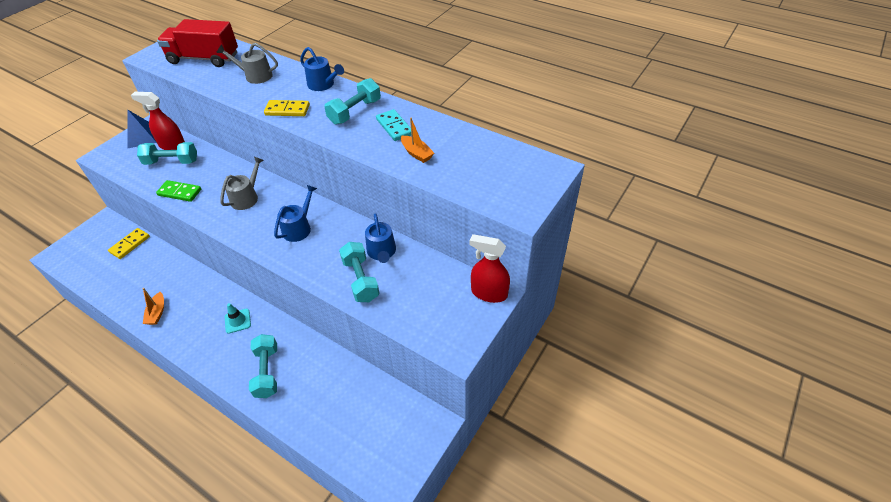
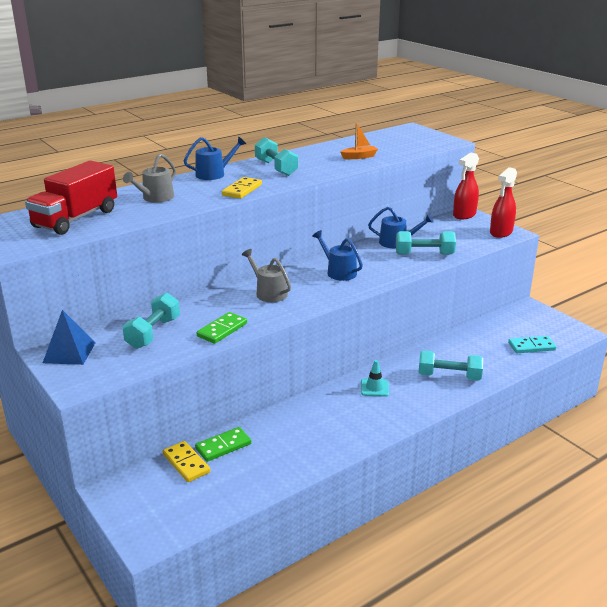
camera: 70 degrees left, 20 degrees down
red spray bottle [131,92,185,150] -> red spray bottle moved to [490,167,517,238]
orange boat [142,288,164,325] -> none
turquoise domino [376,109,411,141] -> turquoise domino moved to [508,336,556,353]
none -> green domino [195,427,252,462]

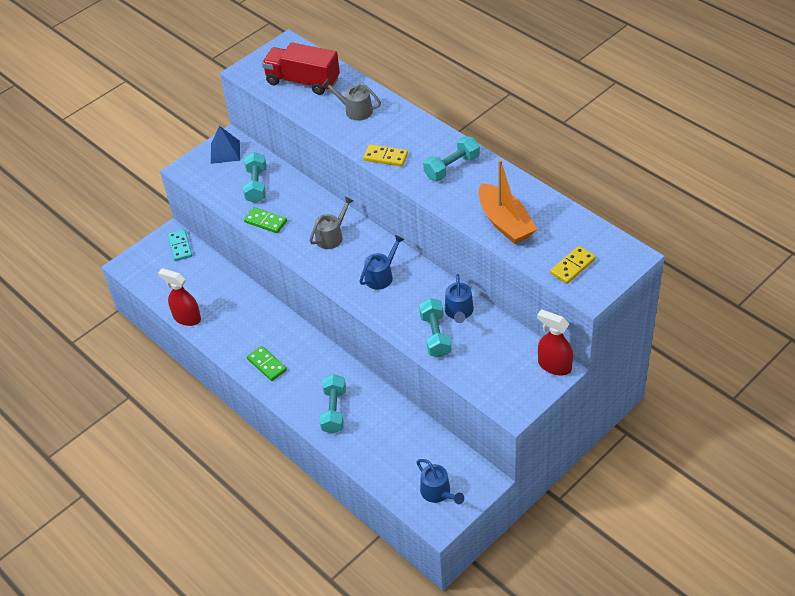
camera: 85 degrees right, 20 degrees up
turquoise dumbbell [122,293,180,349] -> turquoise dumbbell turned 75 degrees clockwise [243,152,266,203]
yellow domino [163,441,210,482] -> yellow domino moved to [550,246,596,284]
blue watering can [184,136,246,180] -> blue watering can moved to [417,459,464,504]
green domino [195,427,252,462] -> green domino moved to [247,346,287,381]
orange boat [340,123,378,159] -> orange boat [479,160,537,244], size x1.99
turquoise traffic cone [361,360,389,397] -> none
red spray bottle [490,167,517,238] -> red spray bottle moved to [158,268,201,326]
turquoise domino [508,336,556,353] -> turquoise domino moved to [167,229,192,261]

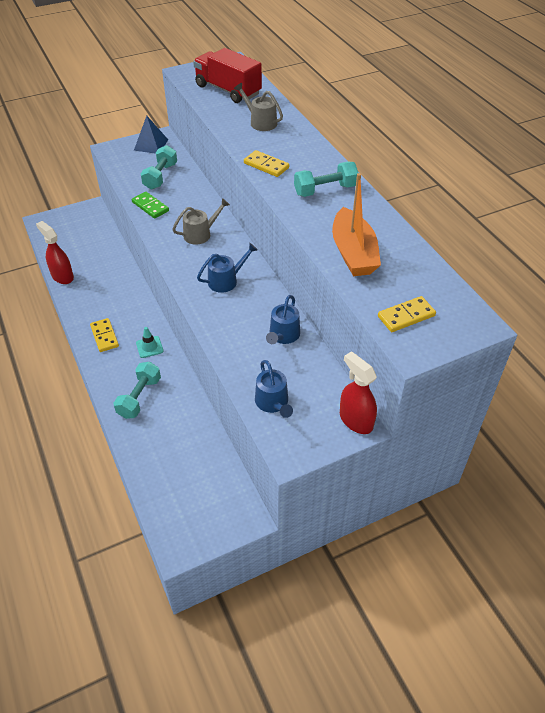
camera: 15 degrees right, 0 degrees up
turquoise domino [167,229,192,261] -> none
green domino [247,346,287,381] -> yellow domino [90,318,119,352]
blue watering can [417,459,464,504] -> blue watering can moved to [255,360,293,418]
turquoise dumbbell [419,298,452,358] -> none
none -> turquoise traffic cone [136,327,163,358]

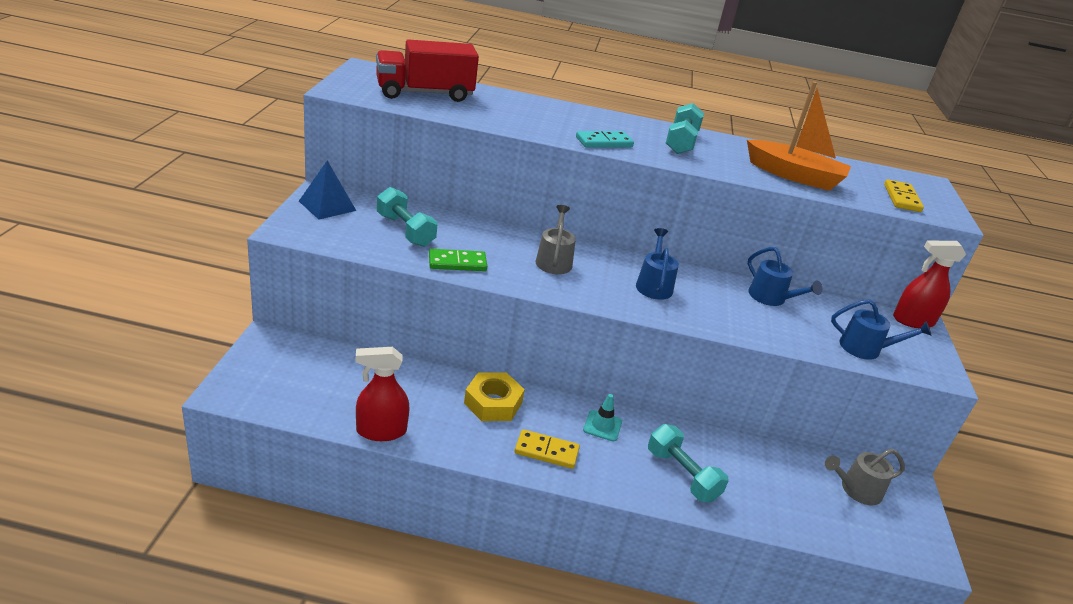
camera: 60 degrees left, 15 degrees down
grey watering can [234,83,283,131] -> grey watering can moved to [825,449,905,505]
yellow domino [244,150,289,177] -> turquoise domino [576,131,634,148]
none -> yellow nut [464,372,525,421]

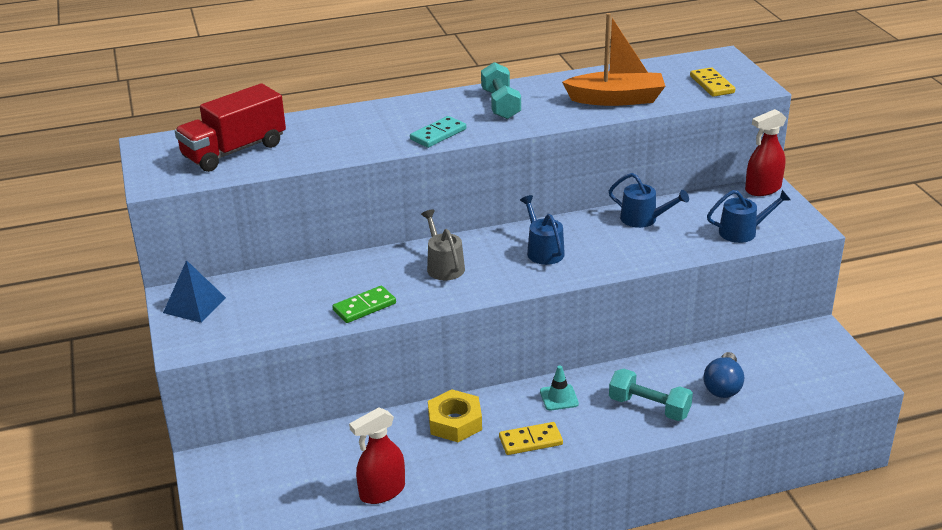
camera: 20 degrees left, 0 degrees up
turquoise dumbbell [377,187,438,247] -> none
grey watering can [825,449,905,505] -> none
none -> blue light bulb [703,352,744,398]

